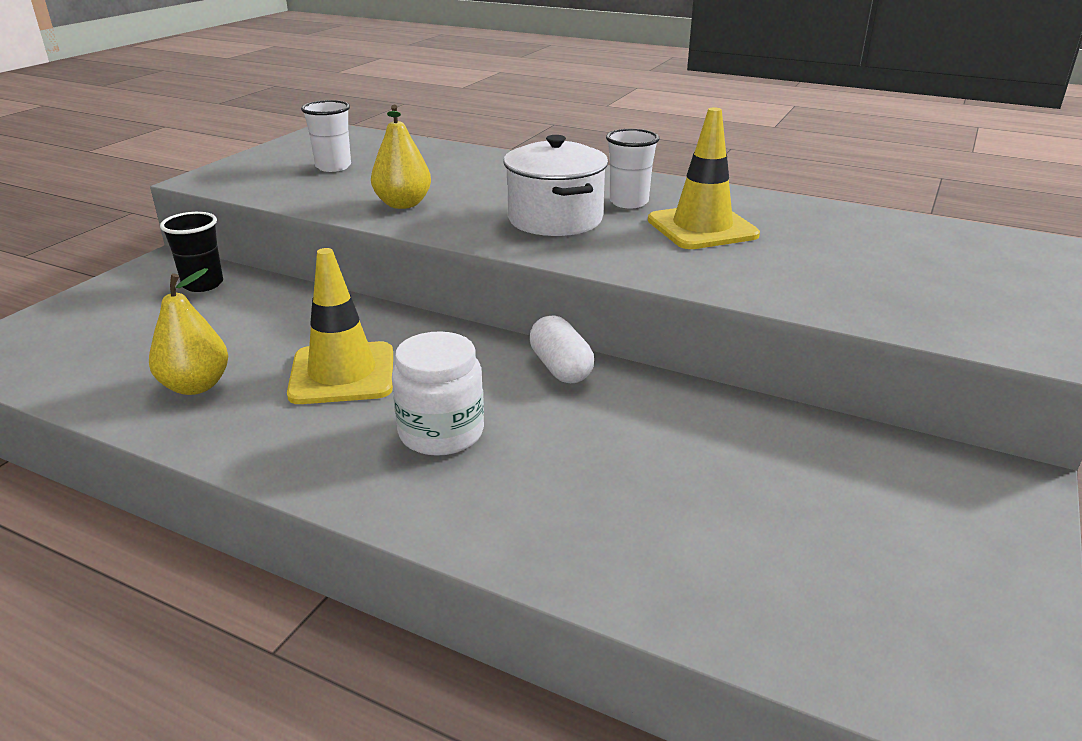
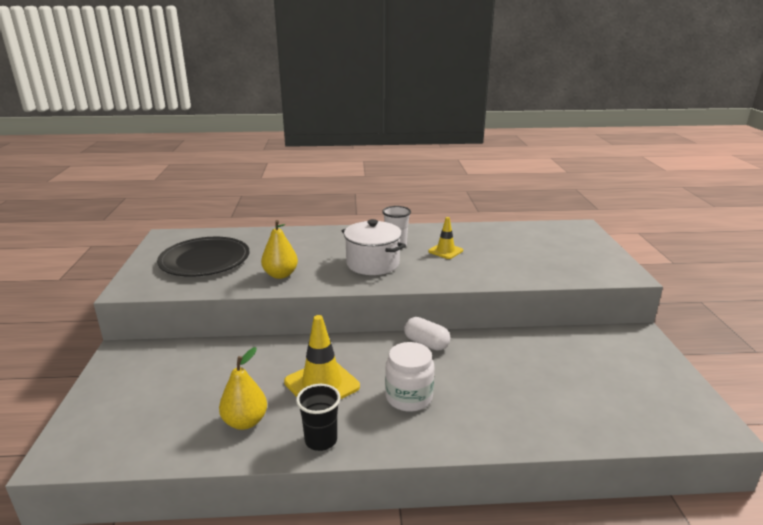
camera: 30 degrees left, 5 degrees down
black cup [160,212,223,292] -> black cup moved to [296,384,340,451]
white cup [301,100,351,172] -> black plate [157,237,250,277]
yellow traffic cone [648,107,760,249] -> yellow traffic cone [428,217,463,259], size x0.59

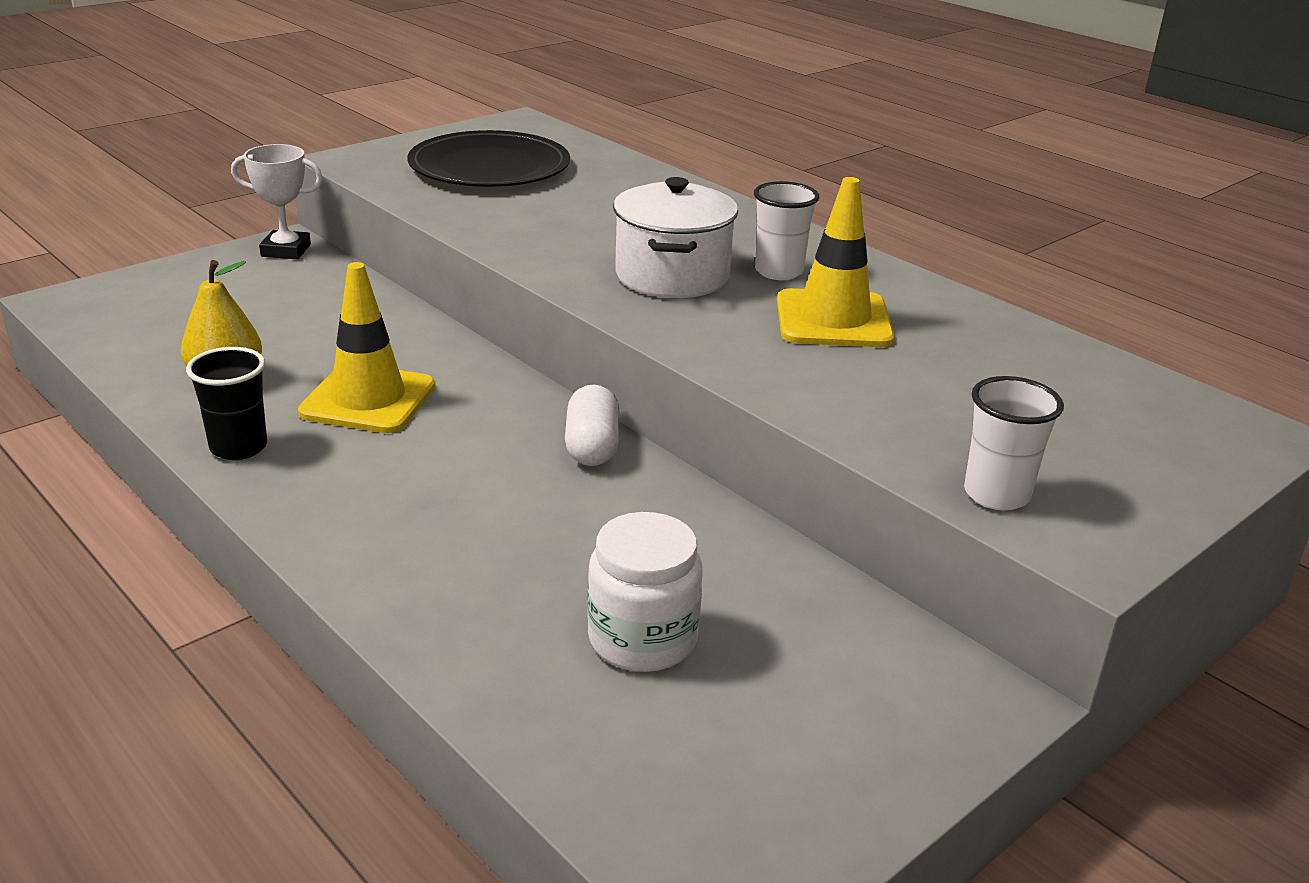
camera: 50 degrees right, 5 degrees up
yellow pear [261,220,298,279] -> none
white jar [385,342,435,412] -> white jar moved to [587,512,702,672]
yellow traffic cone [428,217,463,259] -> yellow traffic cone [777,177,894,347], size x1.69
none -> white trophy [231,144,323,259]
none -> white cup [964,376,1064,511]

